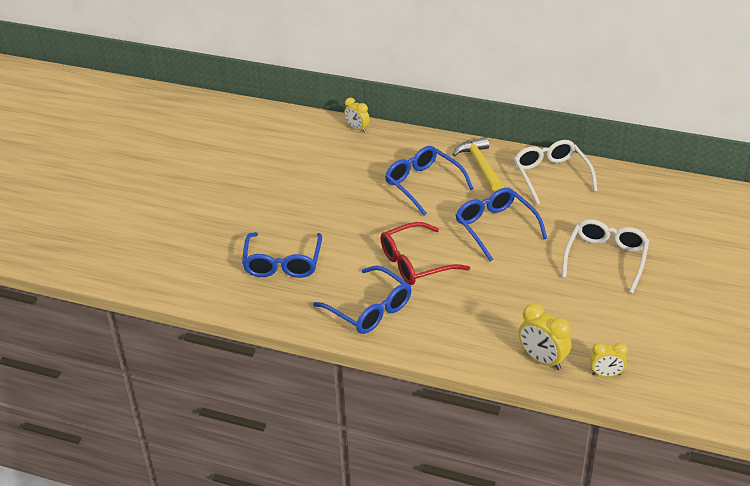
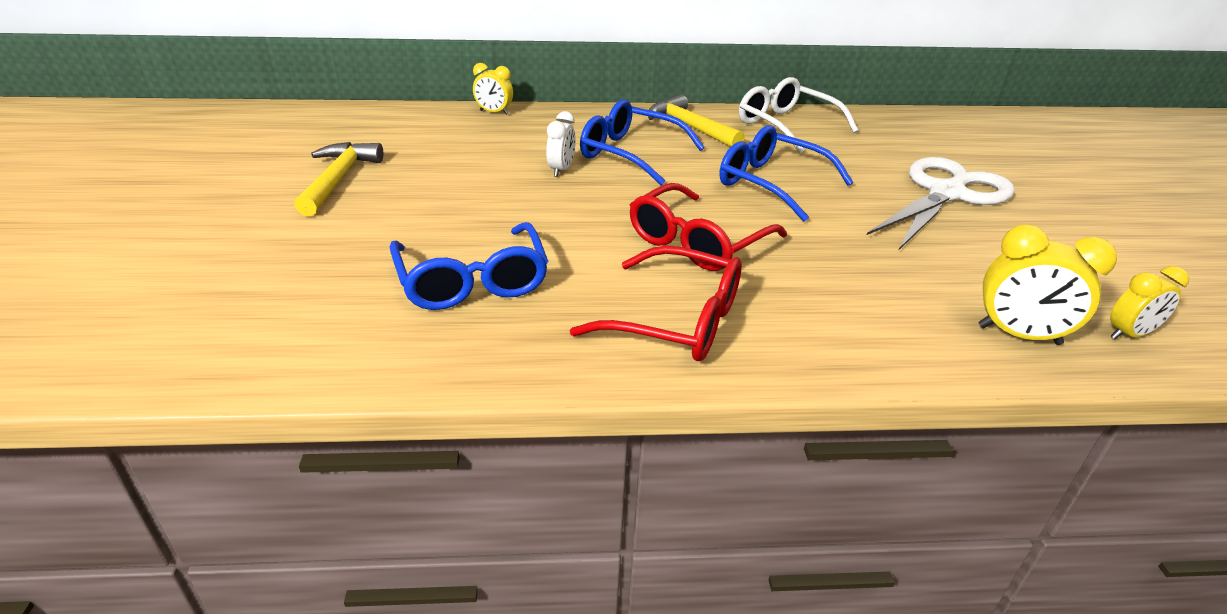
camera: 25 degrees left, 5 degrees down
blue glasses [313,266,411,334] -> red glasses [570,245,742,361]
white glasses [562,219,649,294] -> white scissors [867,157,1015,251]
none -> yellow hammer [294,142,383,216]
none -> white clock [546,111,576,177]

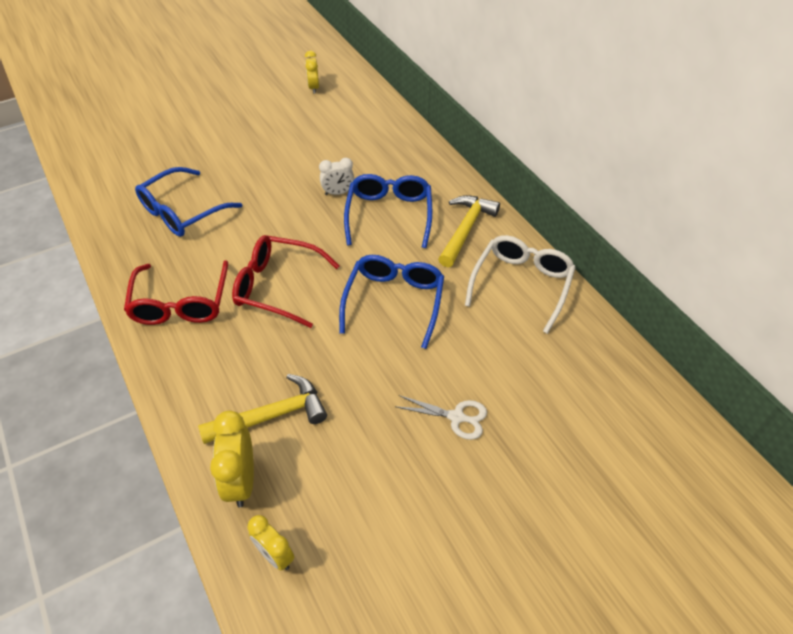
camera: 65 degrees right, 15 degrees up
yellow hammer [294,142,383,216] -> yellow hammer moved to [198,374,327,444]
yellow clock [473,63,513,115] -> yellow clock moved to [305,51,319,94]
white scissors [867,157,1015,251] -> white scissors [397,395,487,440], size x0.46

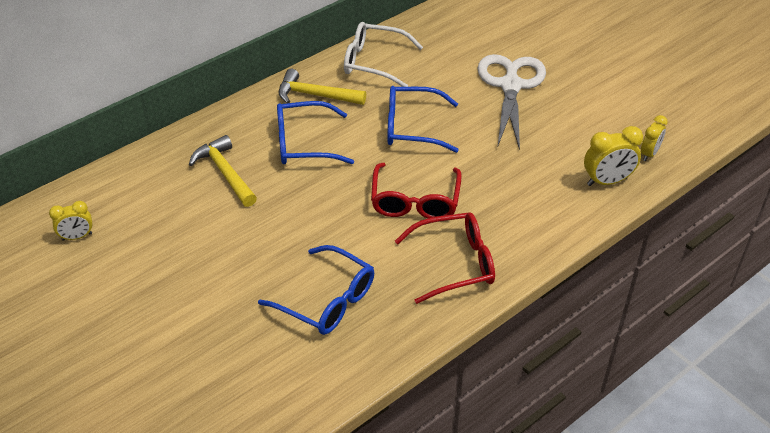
camera: 100 degrees left, 5 degrees down
yellow hammer [198,374,327,444] -> yellow hammer moved to [189,135,257,207]
white clock [319,158,354,195] -> none
white scissors [397,395,487,440] -> white scissors [477,54,546,150], size x2.15

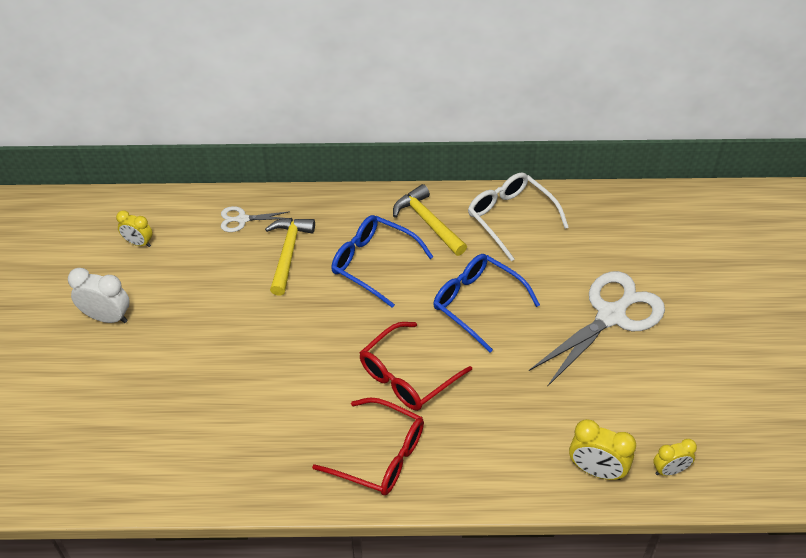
camera: 40 degrees right, 5 degrees up
blue glasses [258,245,374,335] -> none
none -> white clock [68,268,130,323]
none -> white scissors [221,206,290,232]

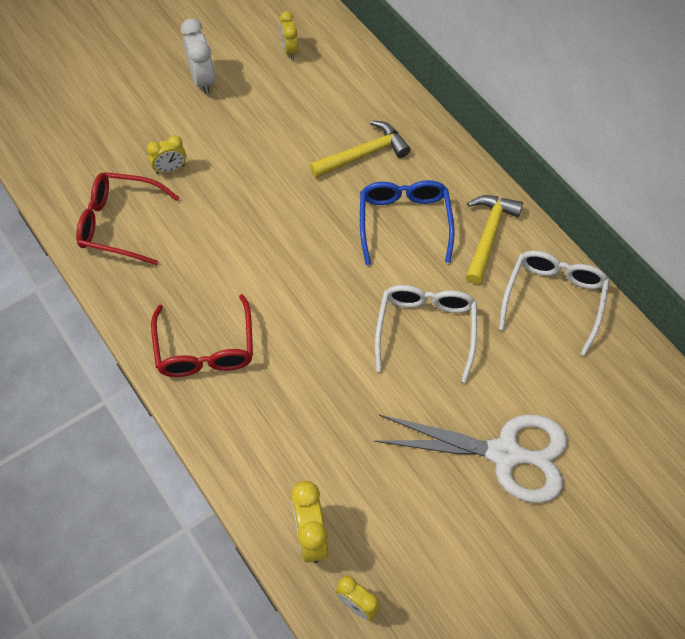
camera: 55 degrees right, 10 degrees up
white scissors [221,206,290,232] -> none
red glasses [359,322,472,411] -> red glasses moved to [76,172,180,265]
blue glasses [433,254,540,353] -> white glasses [375,285,477,383]
none -> yellow clock [147,135,186,174]

